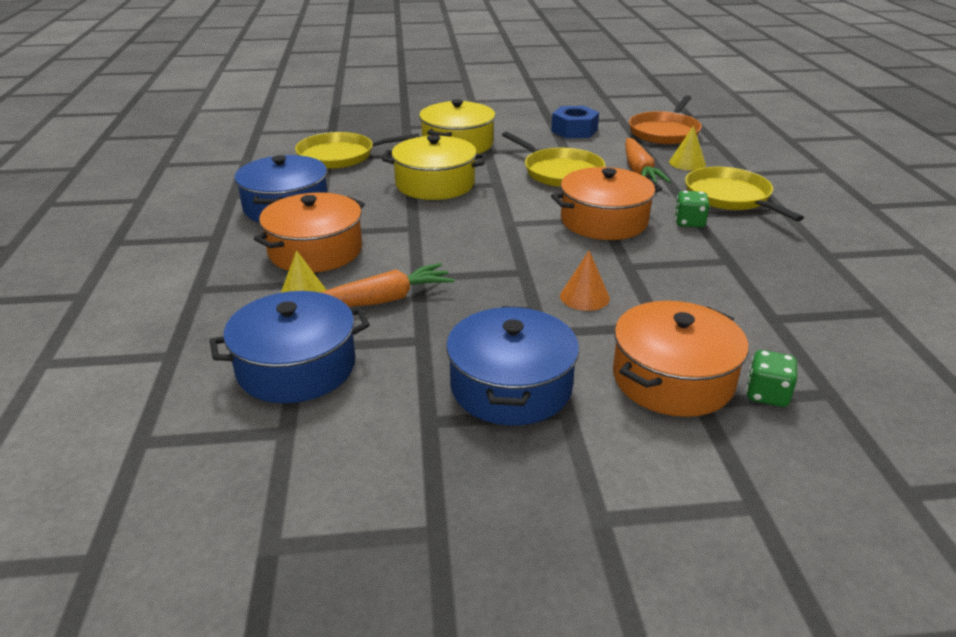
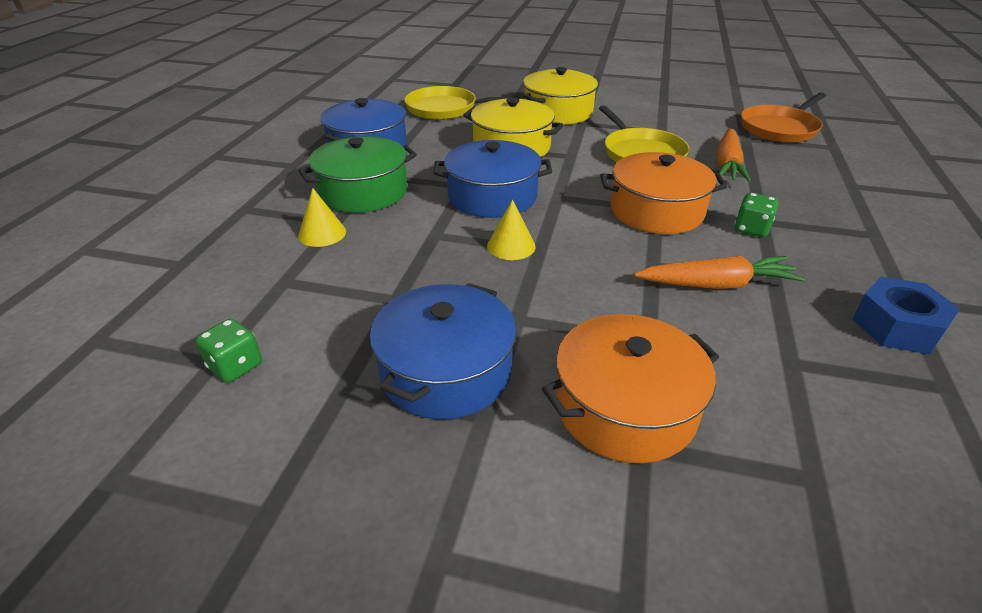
camera: 20 degrees right, 5 degrees up
blue pot [210,291,370,403] -> blue pot moved to [434,140,552,218]
orange pot [254,192,365,273] -> green pot [298,136,417,213]
orange carrot [320,263,455,307] -> orange carrot moved to [634,256,805,289]
blue nut [551,106,599,138] -> blue nut moved to [852,277,960,354]
orange cone [560,250,610,311] -> none
yellow cone [669,126,706,171] -> yellow cone moved to [487,200,536,260]
yellow pan [685,167,804,222] -> none
green dice [746,350,797,407] -> green dice moved to [196,319,262,383]

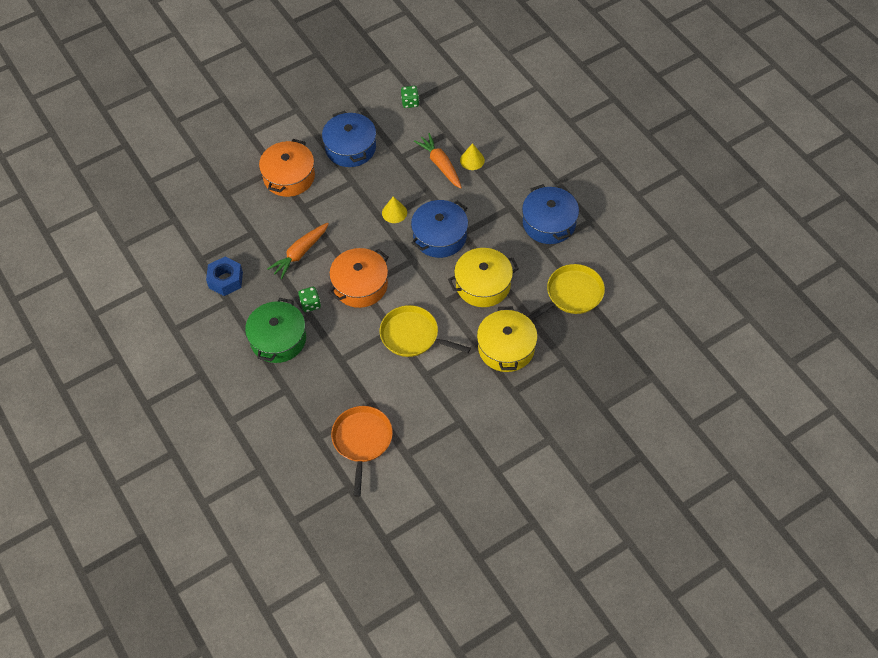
camera: 135 degrees right, 20 degrees up
green pot [298,136,417,213] -> green pot moved to [245,298,306,363]
orange carrot [717,128,751,182] -> orange carrot moved to [414,133,462,189]

